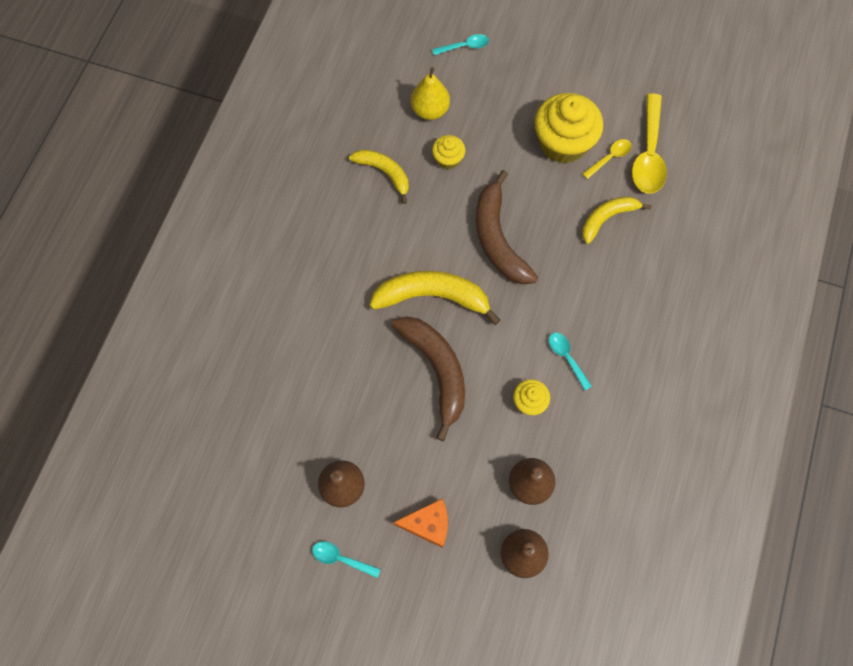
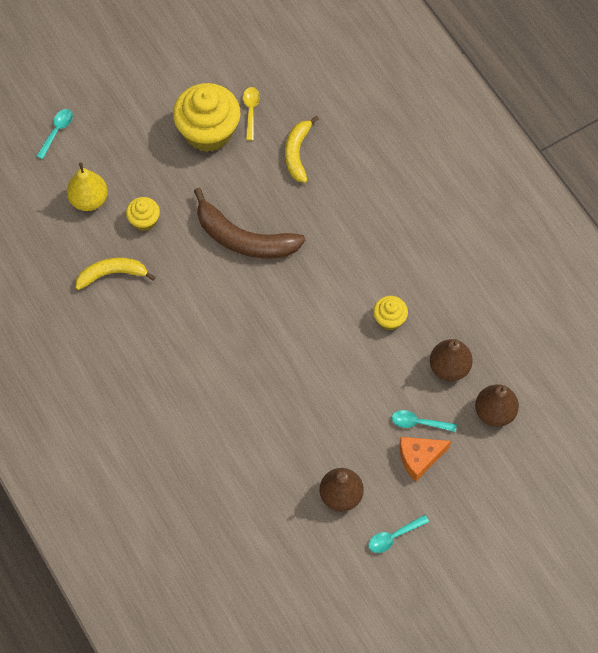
camera: 50 degrees left, 5 degrees down
yellow banana [369,271,500,325] -> none
brown banana [392,316,465,441] -> none
orange cheese [393,499,448,548] -> orange cheese turned 150 degrees counterclockwise [400,437,451,481]
turquoise spoon [549,333,592,390] -> turquoise spoon moved to [392,410,457,432]
yellow spoon [632,93,667,194] -> none

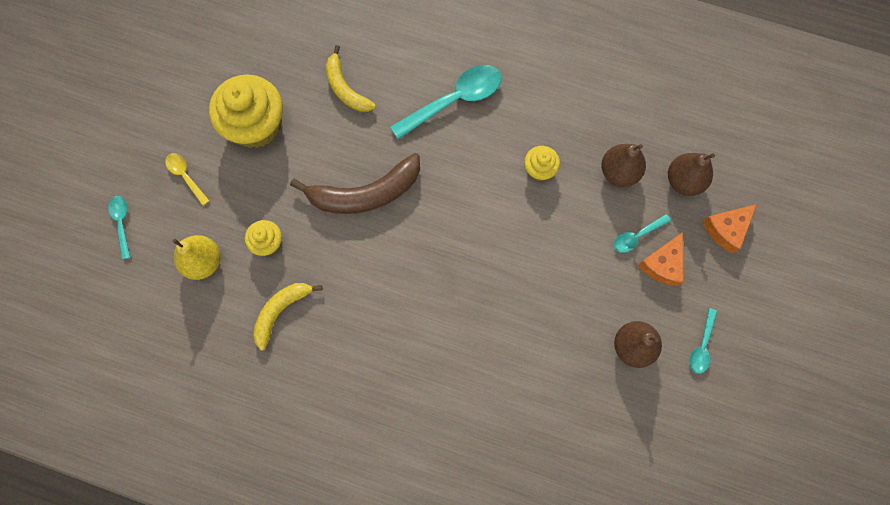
camera: 40 degrees left, 10 degrees up
yellow spoon [243,87,260,141] -> yellow spoon moved to [165,153,210,206]
none -> turquoise spoon [390,65,501,139]
none -> orange cheese [702,204,757,254]

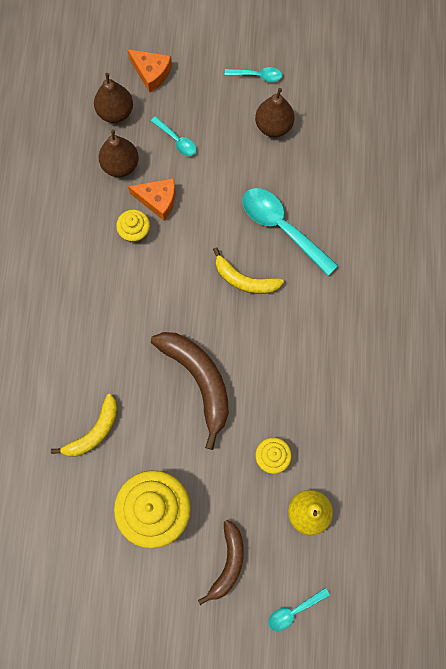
camera: 105 degrees left, 0 degrees up
yellow spoon [165,153,210,206] -> brown banana [198,520,244,605]
yellow banana [253,283,323,351] -> yellow banana moved to [213,247,284,294]
turquoise spoon [390,65,501,139] -> turquoise spoon moved to [242,188,338,276]
orange cheese [638,232,683,286] -> orange cheese moved to [128,178,176,221]

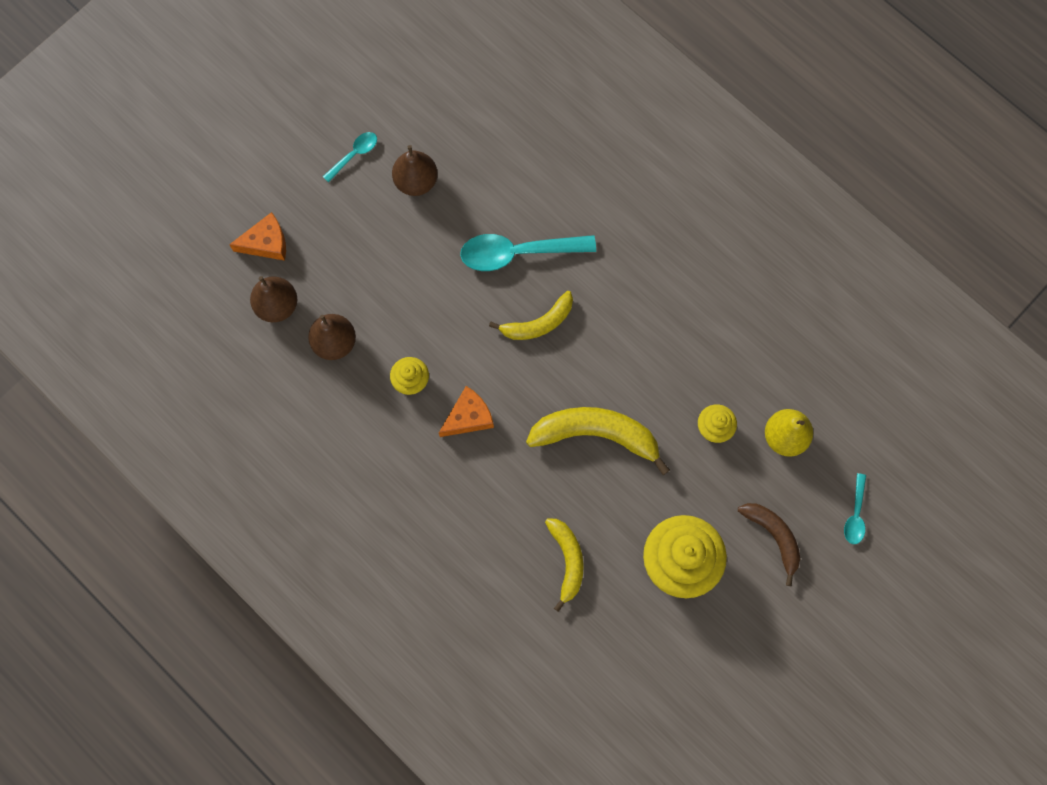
camera: 50 degrees left, 0 degrees up
orange cheese [128,178,176,221] -> orange cheese moved to [439,386,494,437]
turquoise spoon [151,116,196,156] -> none
brown banana [151,332,229,450] -> yellow banana [526,407,670,475]

